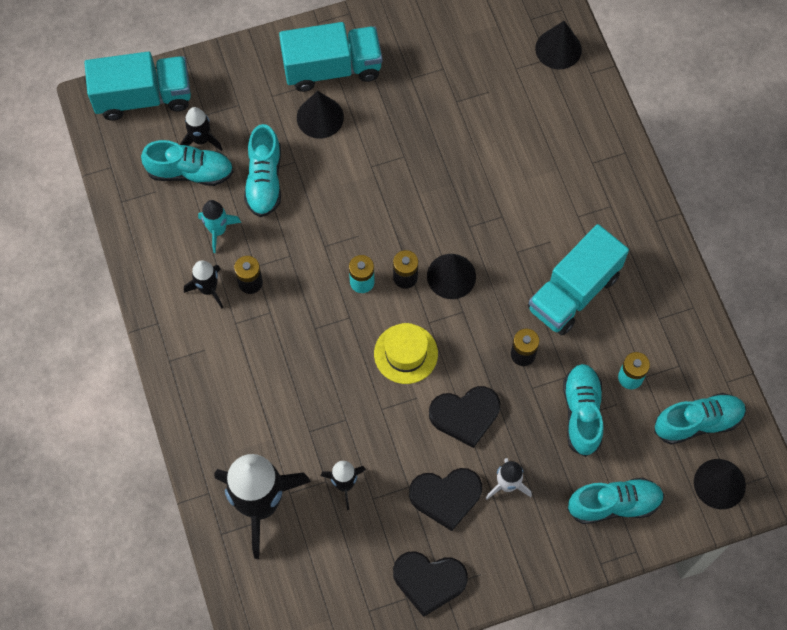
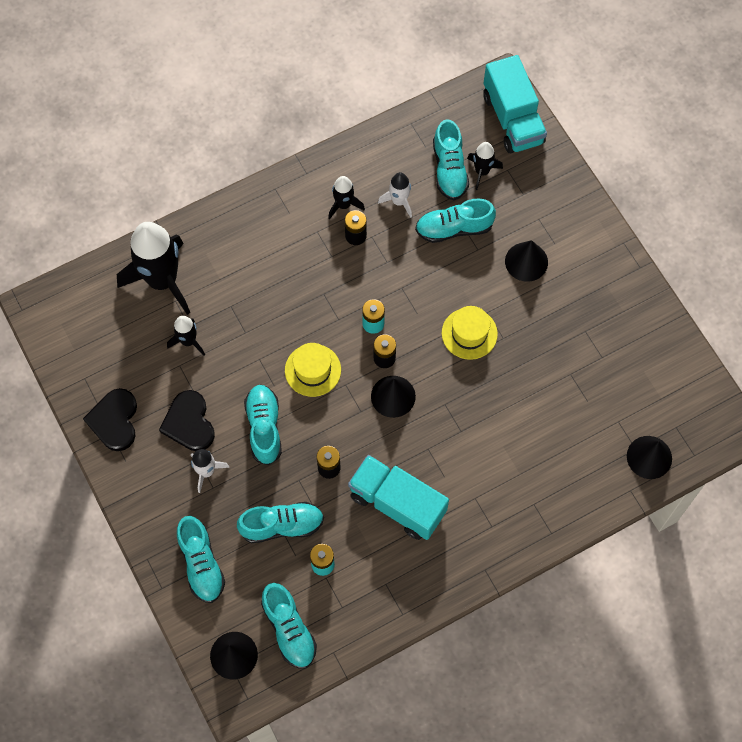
camera: 80 degrees right, 0 degrees up
turquoise rocket [198,200,241,253] -> white rocket [378,172,412,218]
turquoise truck [279,22,382,92] -> none
black heart [429,386,500,448] -> turquoise shoe [244,385,282,465]
none -> yellow hat [442,306,498,360]

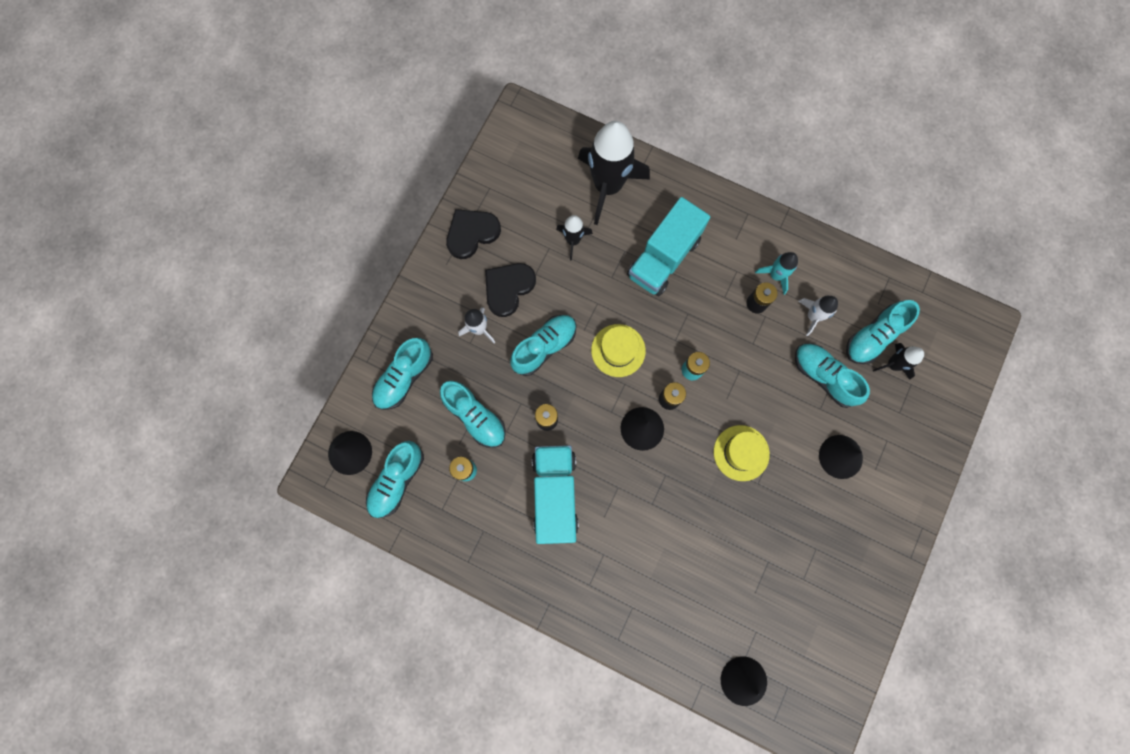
camera: 55 degrees right, 10 degrees up
black rocket [328,176,365,219] -> turquoise rocket [755,252,798,295]
turquoise truck [483,55,547,153] -> turquoise truck moved to [627,197,710,296]

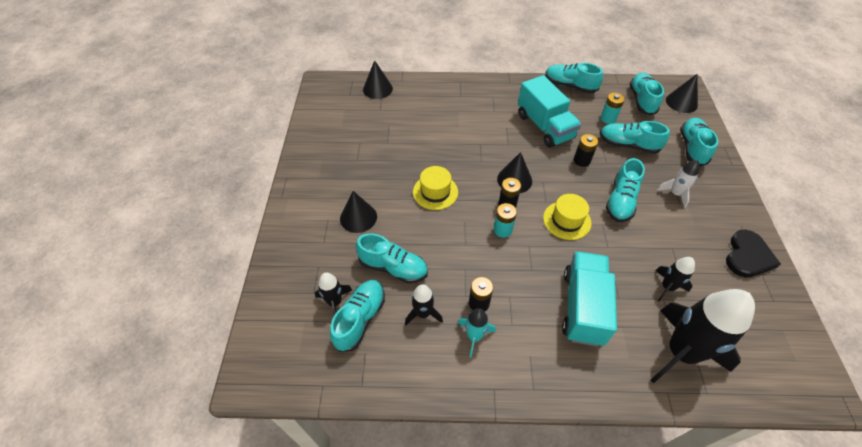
camera: 155 degrees right, 25 degrees down
black heart [485,263,536,317] -> none
white rocket [798,296,838,336] -> black rocket [405,284,443,325]
none -> turquoise shoe [545,63,603,93]

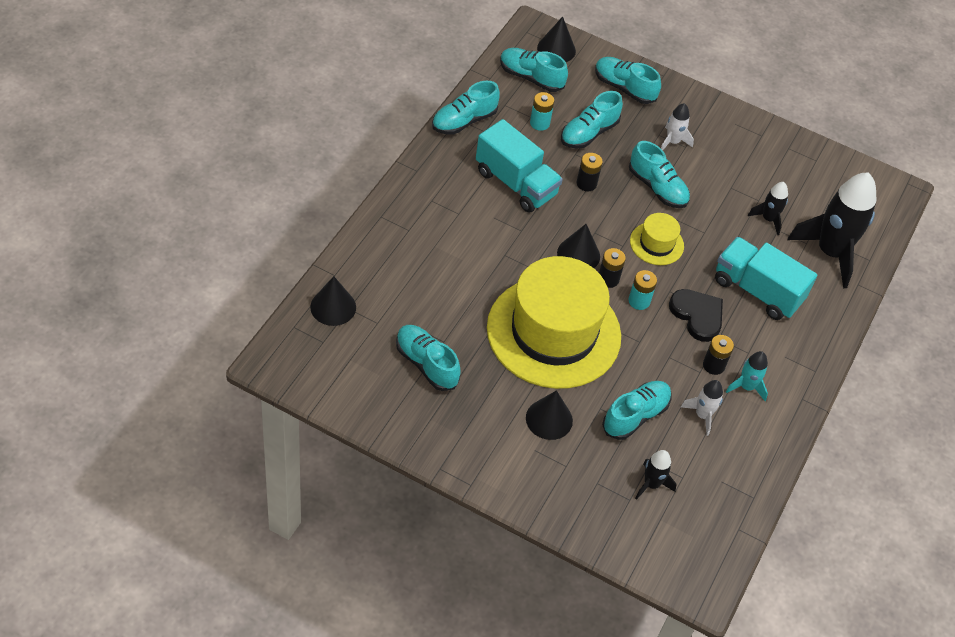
camera: 70 degrees left, 0 degrees up
turquoise shoe [330,280,385,352] -> turquoise shoe moved to [396,325,461,391]
black rocket [405,284,443,325] -> white rocket [681,380,723,436]
yellow hat [413,166,458,210] -> yellow hat [487,256,621,389], size x2.34
turquoise truck [518,75,581,148] -> turquoise truck turned 45 degrees clockwise [476,119,563,213]
black heart [726,230,781,278] -> black heart moved to [669,289,723,342]

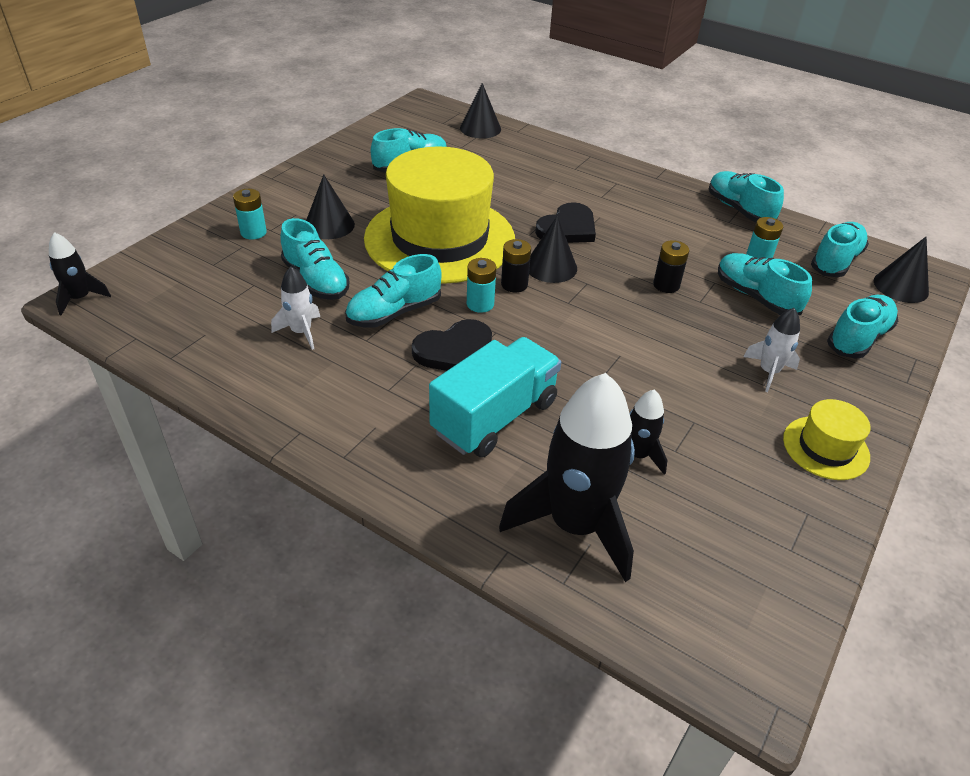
camera: 100 degrees right, 10 degrees down
turquoise truck [476,119,563,213] -> none
turquoise shoe [629,141,690,208] -> turquoise shoe moved to [345,254,442,327]
yellow hat [630,213,684,265] -> yellow hat moved to [783,399,871,480]
black rocket [635,450,677,500] -> black rocket moved to [49,232,111,316]
black battery [703,335,734,375] -> none
turquoise rocket [726,351,768,401] -> none
none -> turquoise battery [233,189,267,240]
none -> black heart [535,202,596,243]

